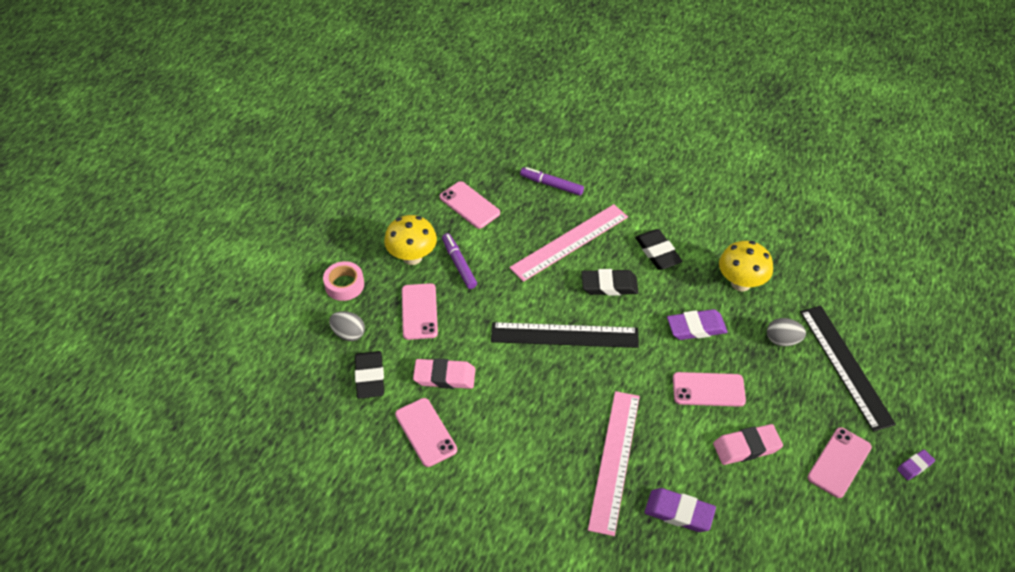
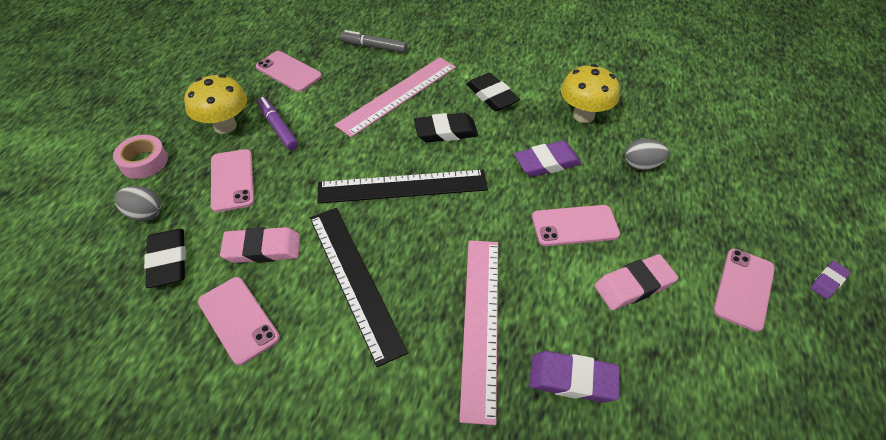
camera: 10 degrees left, 0 degrees up
purple marker [520,167,584,196] -> grey marker [340,30,407,53]
black ruler [800,306,896,432] -> black ruler moved to [310,208,408,367]

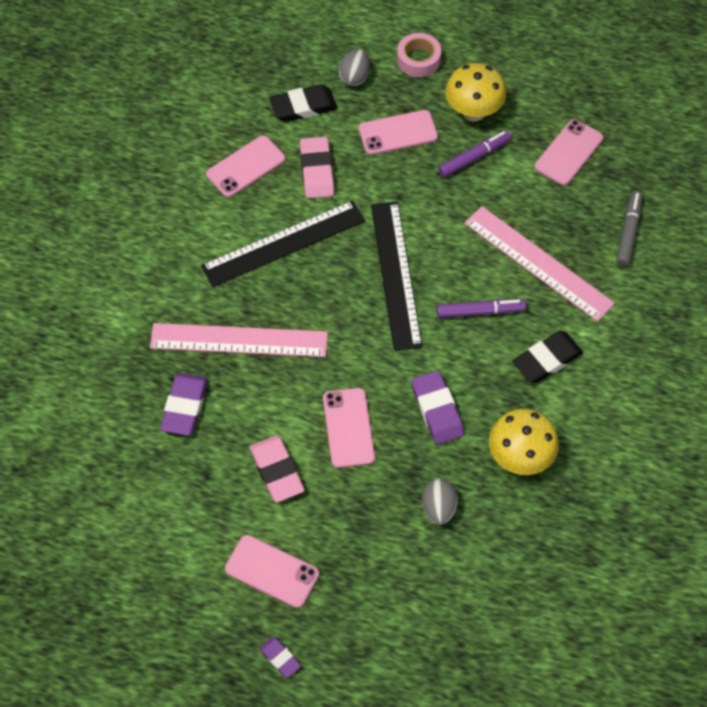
camera: 90 degrees right, 10 degrees up
black eraser [414,113,478,142] -> purple marker [437,299,526,318]

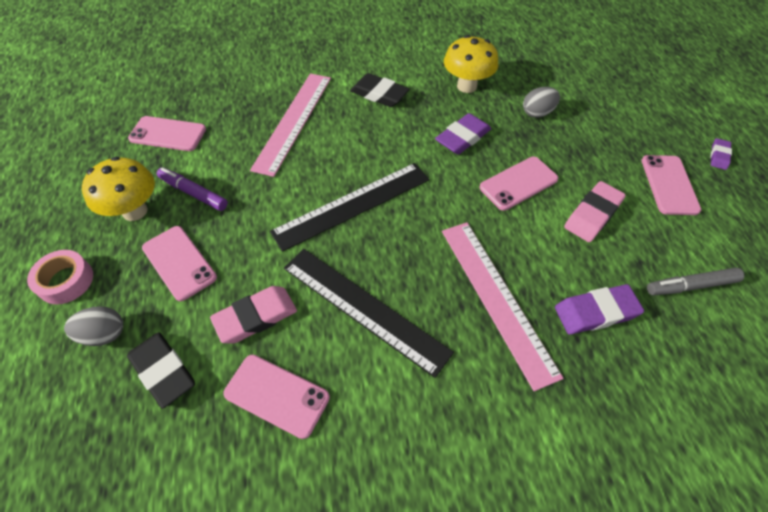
camera: 115 degrees left, 5 degrees down
purple marker [437,299,526,318] -> none
grey marker [616,191,643,266] -> grey marker moved to [647,268,744,295]

